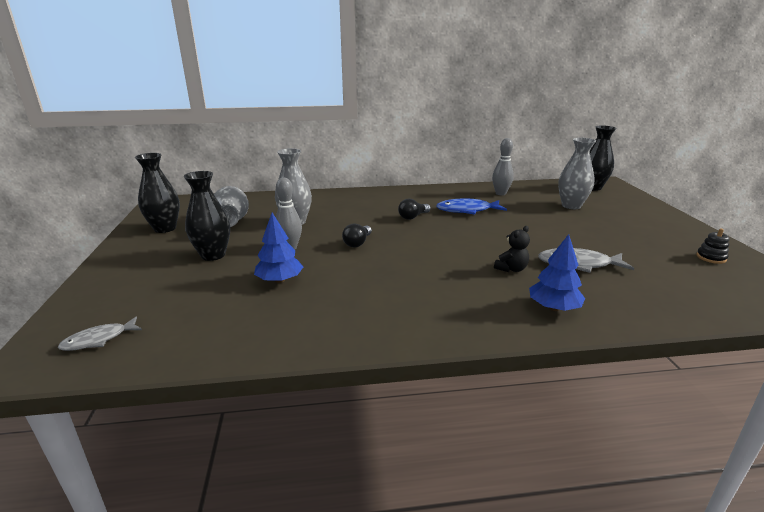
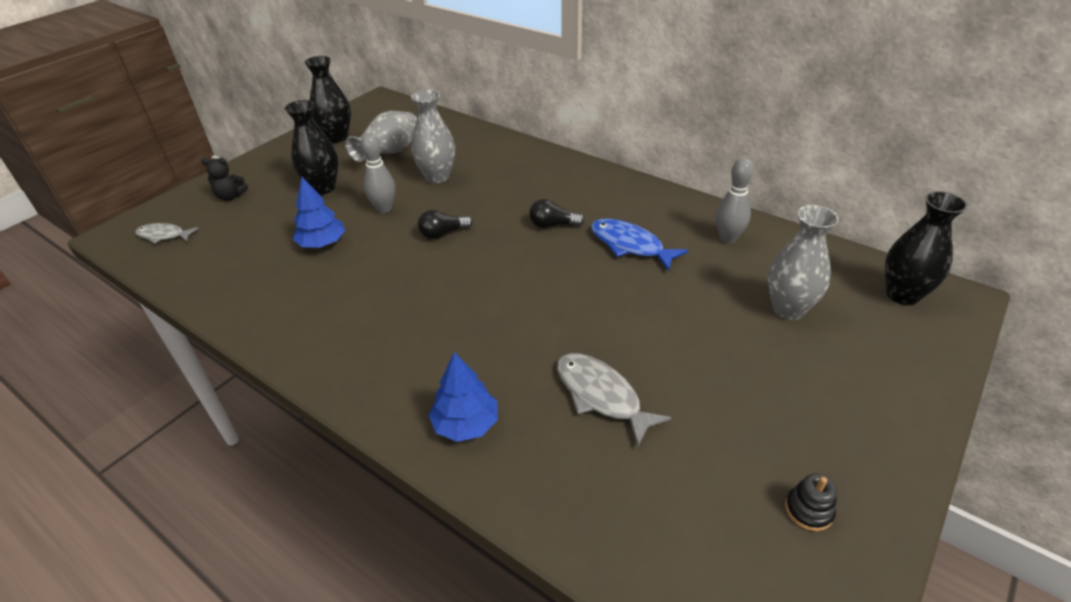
camera: 45 degrees right, 15 degrees up
black teddy bear [494,226,530,272] -> black teddy bear moved to [202,158,248,201]

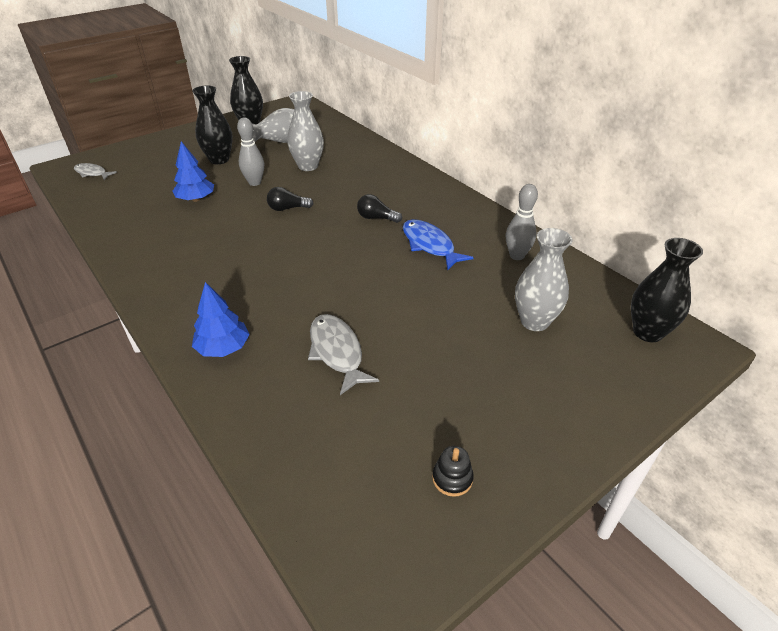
camera: 15 degrees right, 0 degrees up
black teddy bear [202,158,248,201] -> none

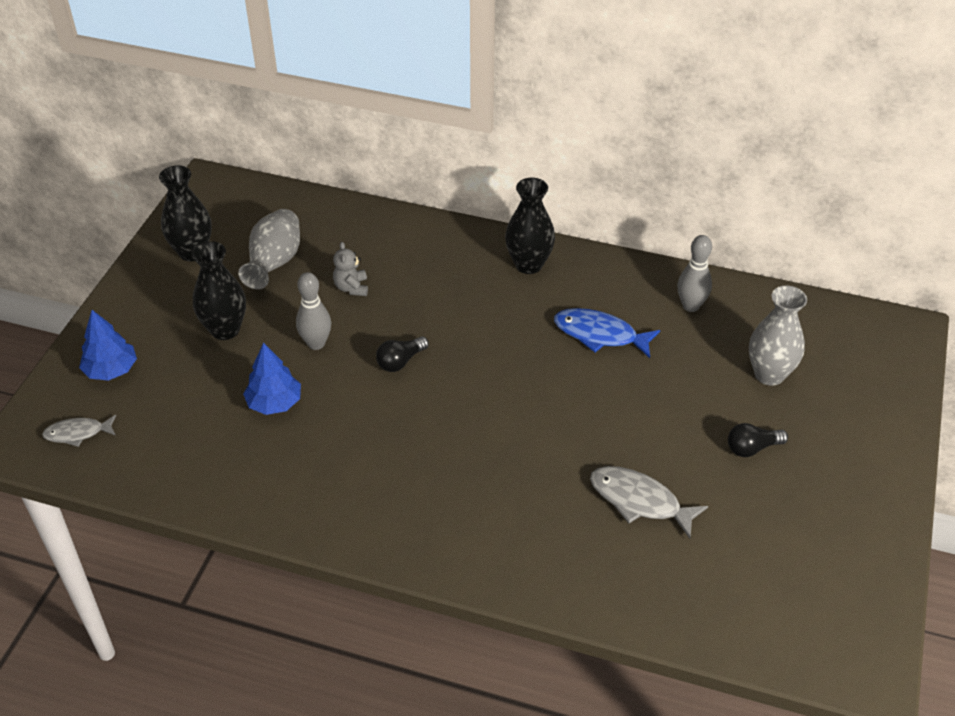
camera: 35 degrees left, 5 degrees up
blue tree [192,282,250,357] -> blue tree moved to [79,310,137,381]
grey vase [287,91,324,171] -> grey teddy bear [333,242,368,296]
black light bulb [357,194,402,223] -> black light bulb moved to [728,423,788,457]
black stacking toy [432,446,474,497] -> none
black vase [631,238,703,342] -> black vase moved to [505,178,555,274]

